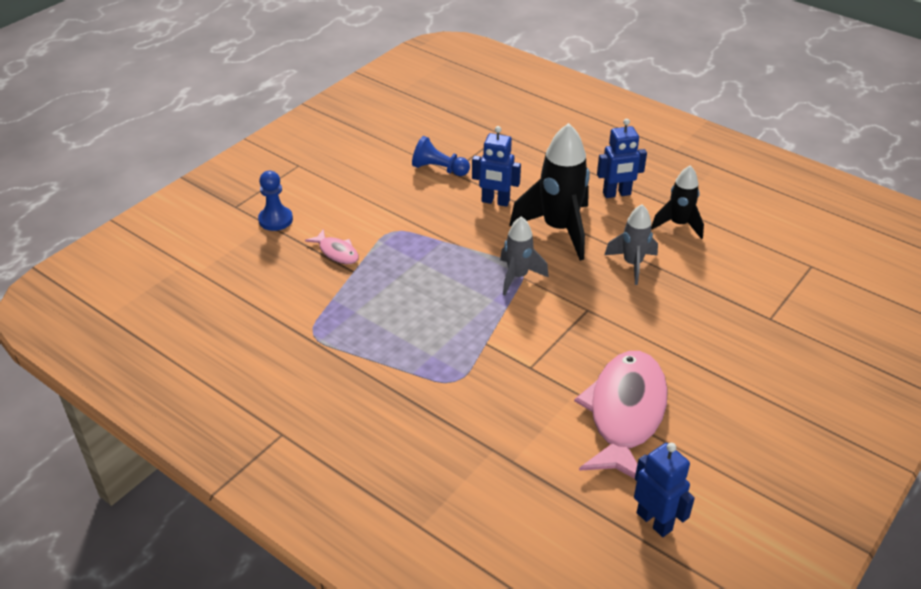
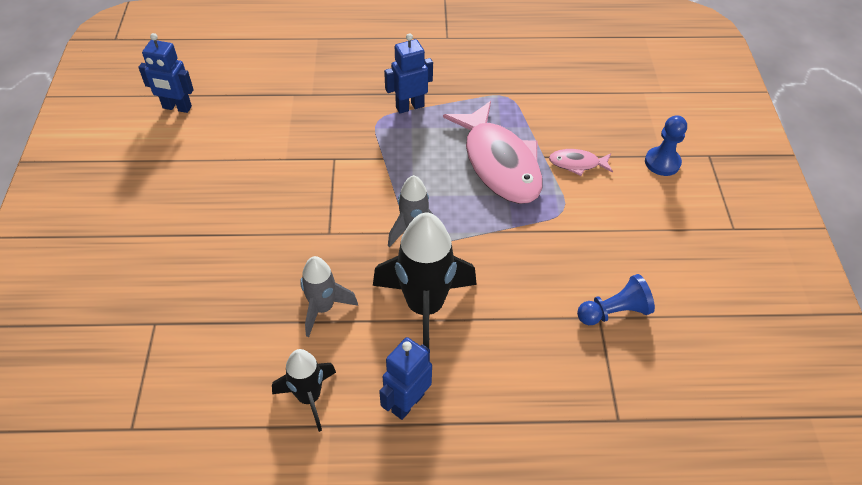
camera: 140 degrees right, 10 degrees up
blue robot [472,126,521,207] -> blue robot moved to [384,33,433,113]
pink fish [574,351,668,479] -> pink fish moved to [443,101,543,204]

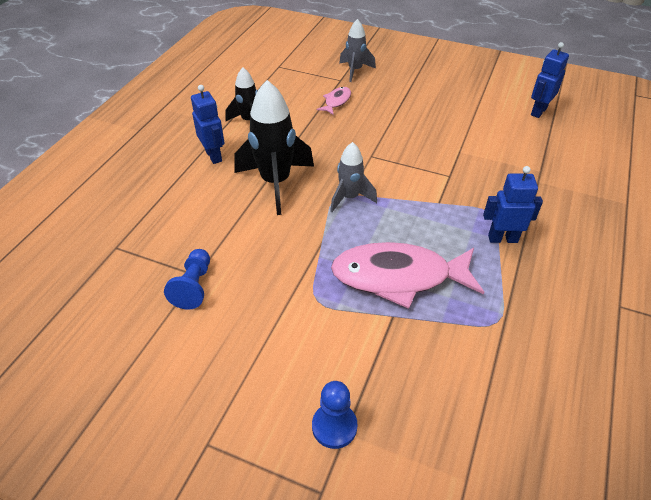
camera: 115 degrees right, 5 degrees down
grey rocket [300,256,358,337] -> grey rocket moved to [339,19,376,82]
blue robot [384,33,433,113] -> blue robot turned 90 degrees counterclockwise [483,166,543,243]
pink fish [549,149,613,176] -> pink fish moved to [317,87,351,115]

